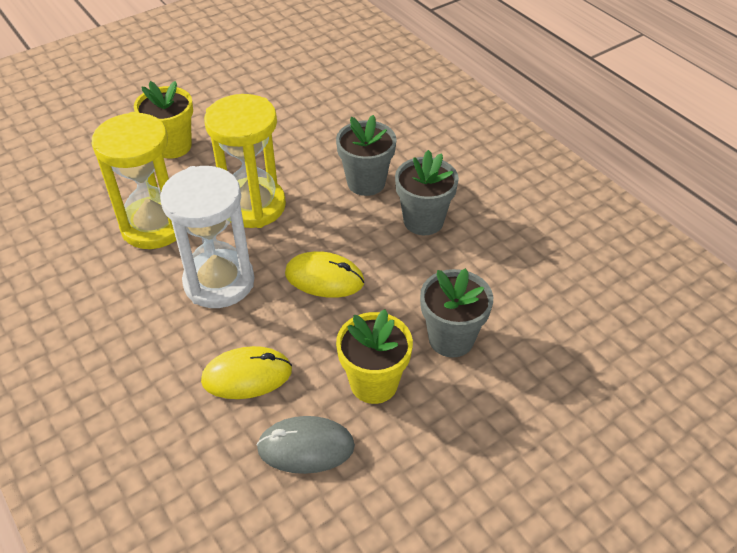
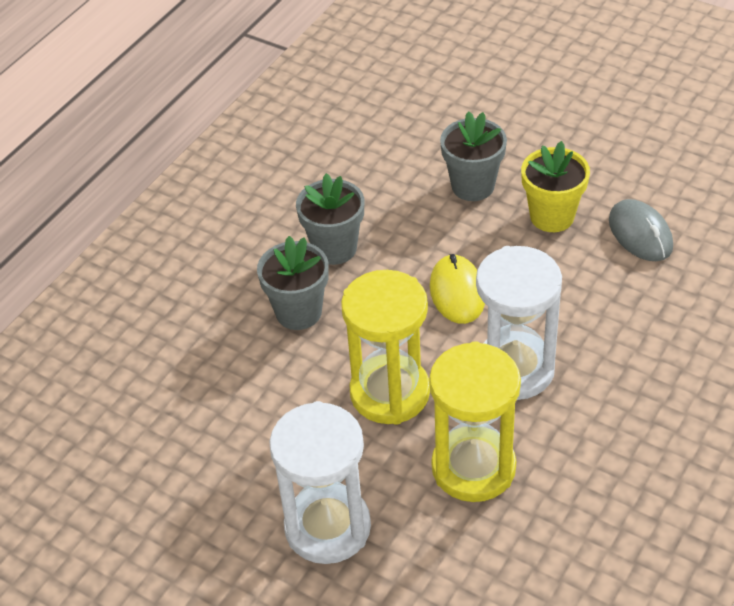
camera: 110 degrees left, 0 degrees up
yellow flower pot [134,81,193,159] -> white hourglass [269,401,371,564]
yellow mouse [201,346,292,399] -> none

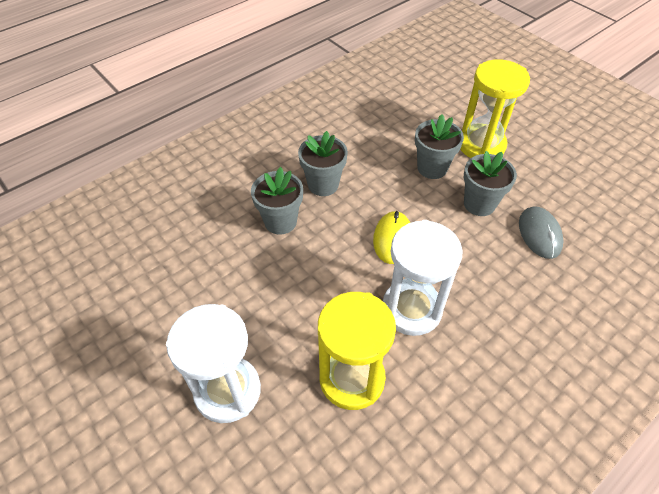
camera: 15 degrees right, 5 degrees up
yellow hourglass [341,270,430,425] -> yellow hourglass moved to [460,59,530,158]
yellow flower pot [521,141,590,232] -> grey flower pot [464,151,517,216]

